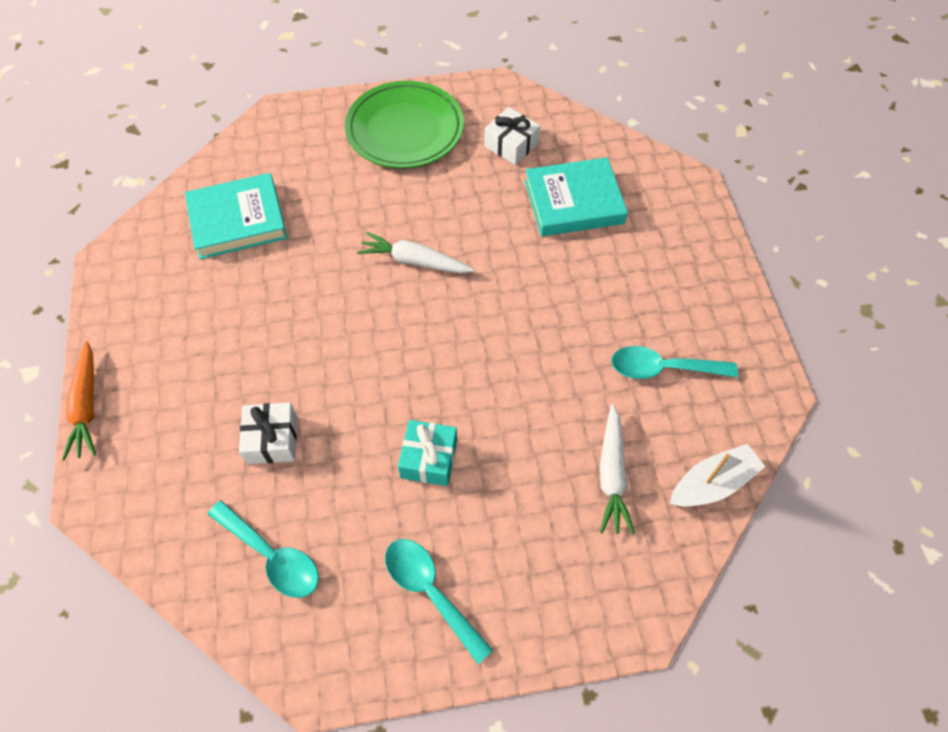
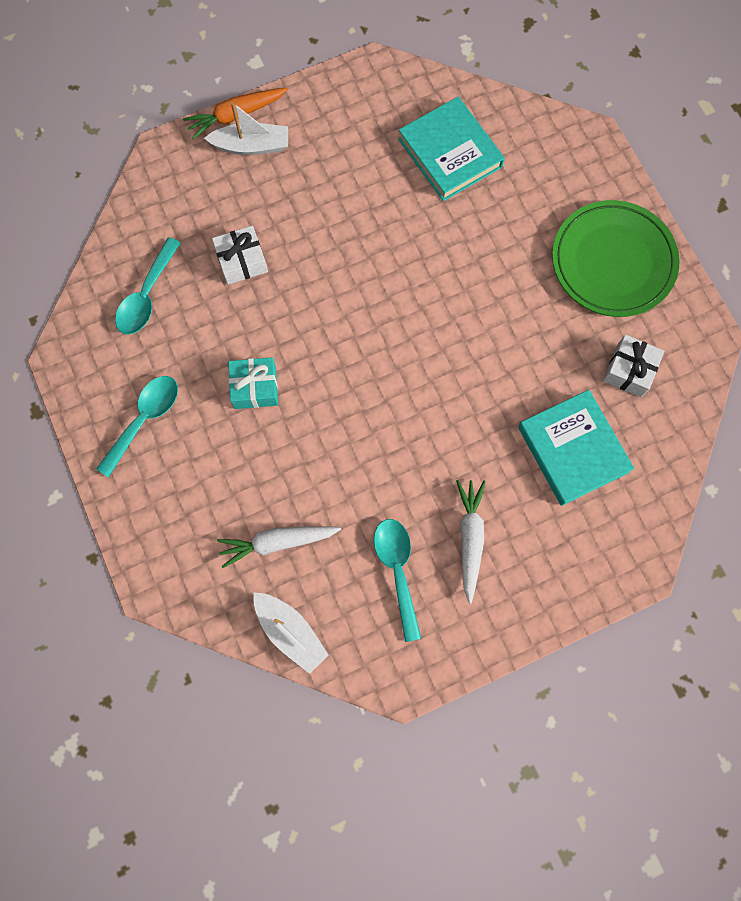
camera: 75 degrees right, 15 degrees up
white carrot [357,232,475,273] -> white carrot moved to [456,480,486,604]
none -> white boat [204,102,288,155]

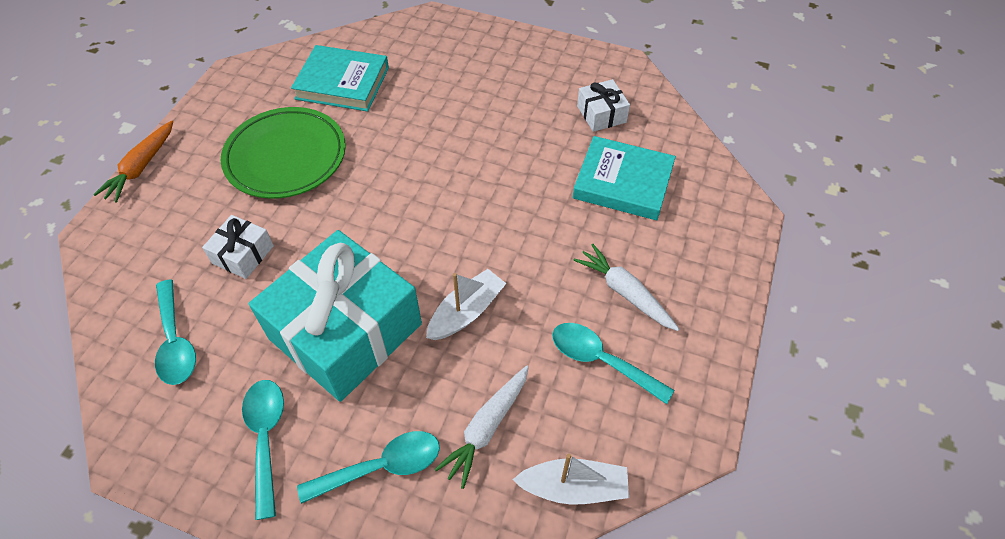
camera: 45 degrees left, 20 degrees down
white boat [204,102,288,155] -> white boat moved to [426,269,507,340]
turquoise gift [228,357,278,409] -> turquoise gift [249,230,422,402], size x2.30
green plate [552,200,680,317] -> green plate moved to [221,107,346,199]
none -> turquoise spoon [297,431,440,504]

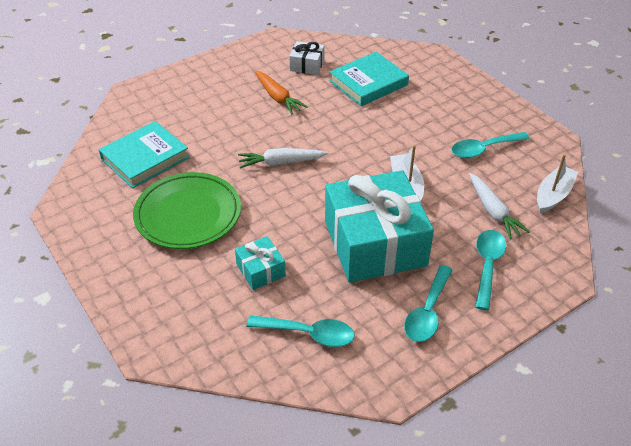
camera: 55 degrees left, 10 degrees down
orange carrot [93,120,173,203] -> orange carrot moved to [254,70,308,114]
white gift [202,215,274,279] -> turquoise gift [235,236,286,290]
turquoise spoon [242,380,284,520] -> turquoise spoon turned 90 degrees counterclockwise [404,265,453,342]
white carrot [573,244,680,331] -> white carrot moved to [238,148,328,169]

